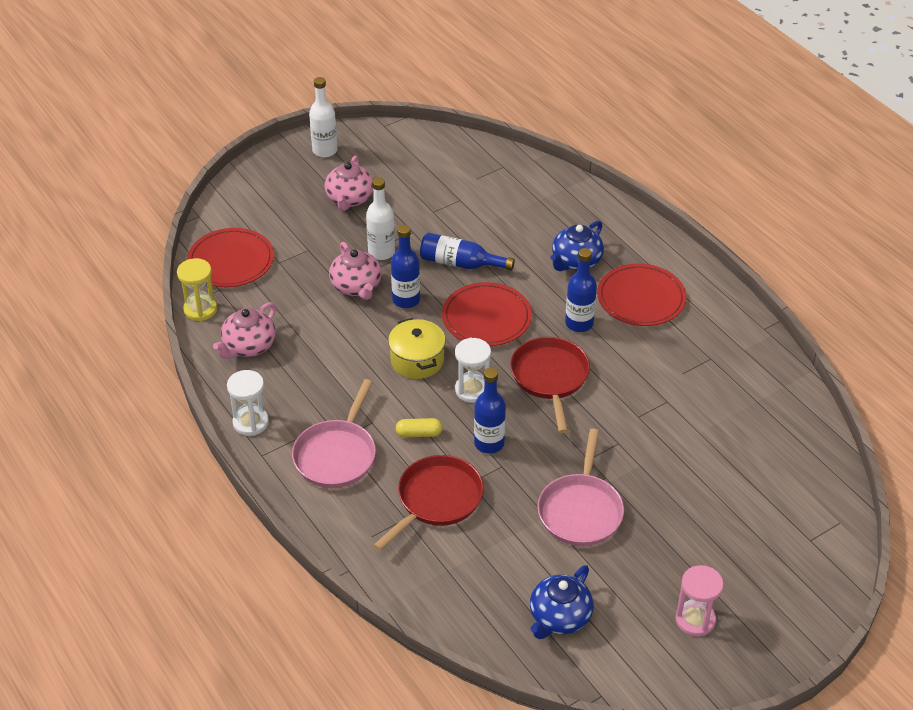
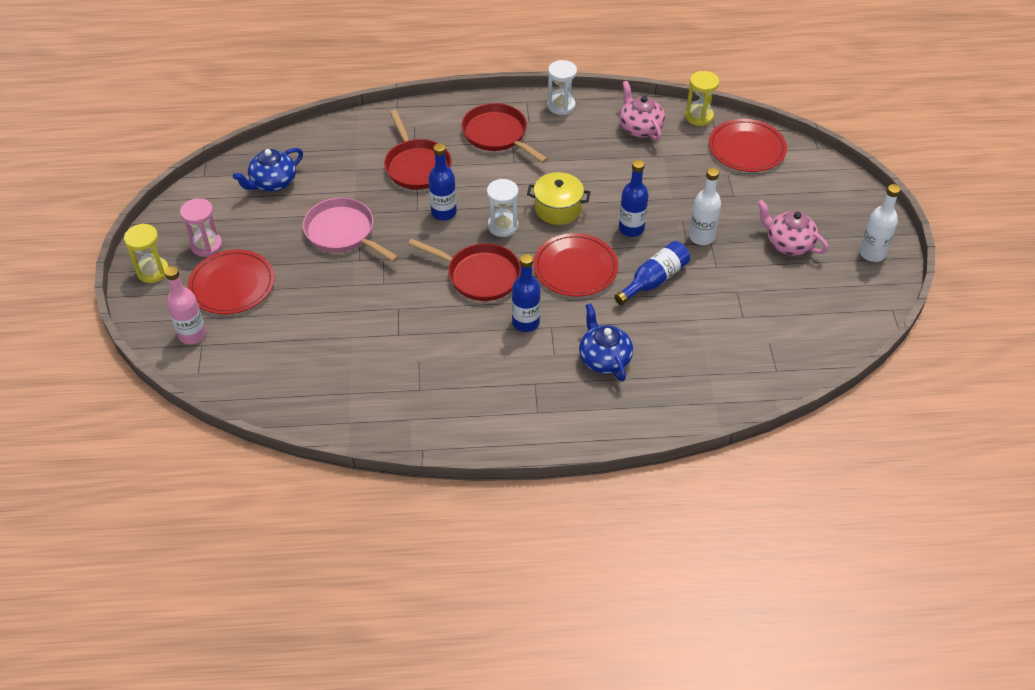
camera: 120 degrees right, 5 degrees up
pink pan [292,379,376,488] -> red pan [461,103,548,163]
pink teapot [329,242,382,300] -> none
yellow capsule [396,418,443,437] -> none
blue teapot [530,565,594,639] -> blue teapot turned 105 degrees counterclockwise [233,148,303,192]
red plate [597,264,686,326] -> red plate moved to [187,249,275,314]
none -> yellow hourglass [124,223,169,283]
none -> pink bottle [165,266,206,344]

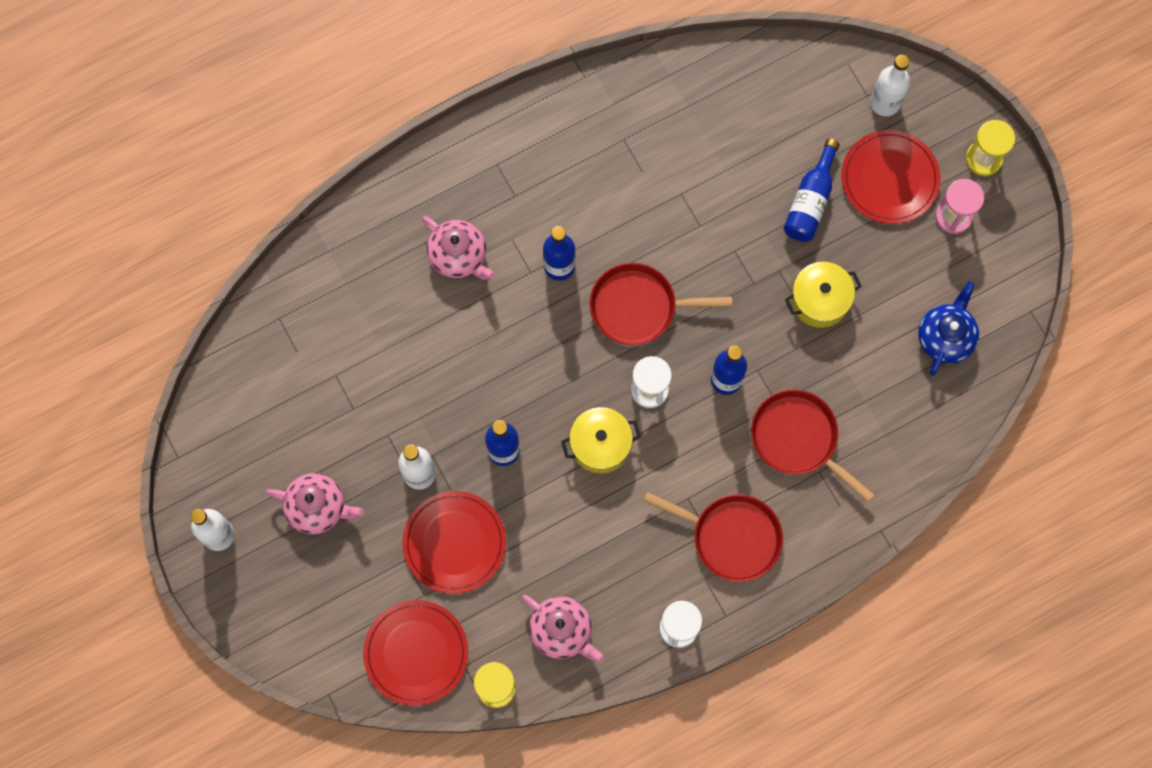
camera: 155 degrees right, 25 degrees up
pink bottle [165,266,206,344] -> white bottle [870,55,910,116]
pink pan [303,198,399,262] -> yellow pot [785,262,862,328]
red plate [533,233,618,297] -> red plate moved to [402,491,506,594]
blue teapot [579,303,633,382] -> pink teapot [422,216,495,280]
blue bottle [614,241,690,305] -> blue bottle moved to [783,139,840,242]

